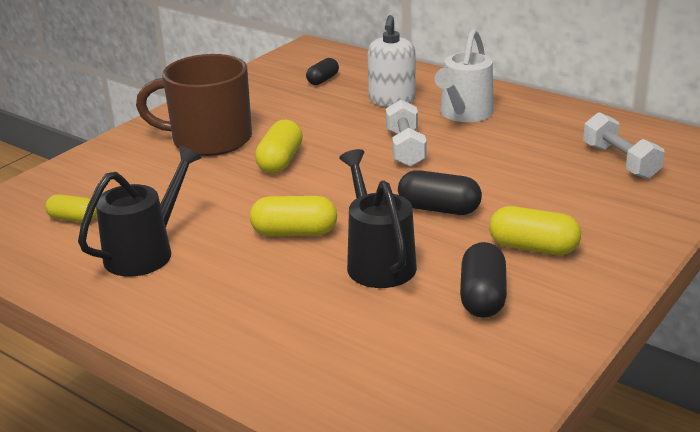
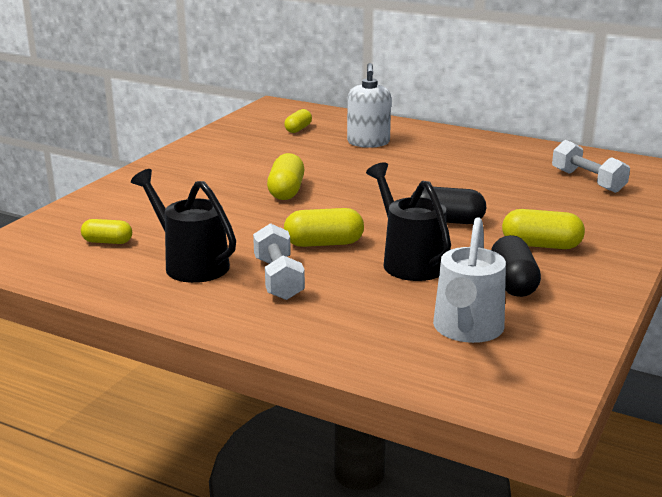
camera: 10 degrees left, 5 degrees down
black watering can [78,145,202,277] -> black watering can turned 75 degrees counterclockwise [131,169,236,283]
brown mug [136,54,252,156] -> none
black capsule [306,58,339,85] -> yellow capsule [284,109,312,133]
white dumbbell [386,100,426,167] -> white dumbbell moved to [253,223,305,300]
white watering can [435,29,494,122] -> white watering can moved to [433,217,506,343]

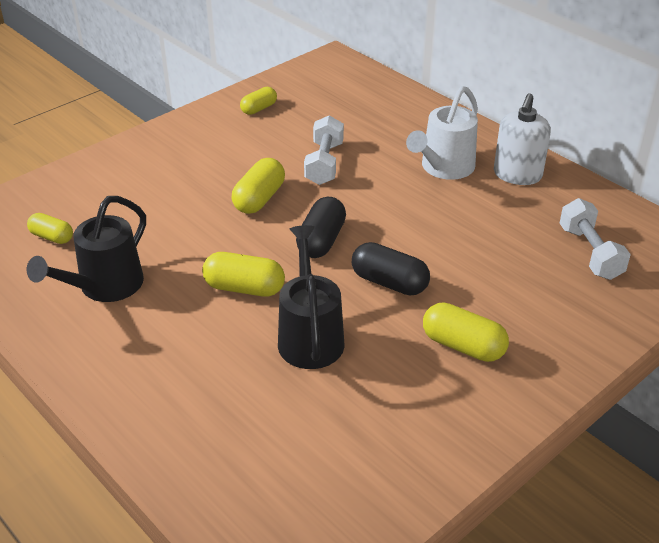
camera: 20 degrees right, 15 degrees up
black watering can [131,169,236,283] -> black watering can turned 120 degrees counterclockwise [27,196,146,302]
white dumbbell [253,223,305,300] -> white dumbbell moved to [304,115,344,185]
yellow capsule [284,109,312,133] -> yellow capsule moved to [240,87,277,115]
white soap dispenser [347,63,391,148] -> white soap dispenser moved to [494,93,551,185]
white watering can [433,217,506,343] -> white watering can moved to [406,86,478,180]
black capsule [491,235,541,297] -> black capsule moved to [296,197,346,258]

